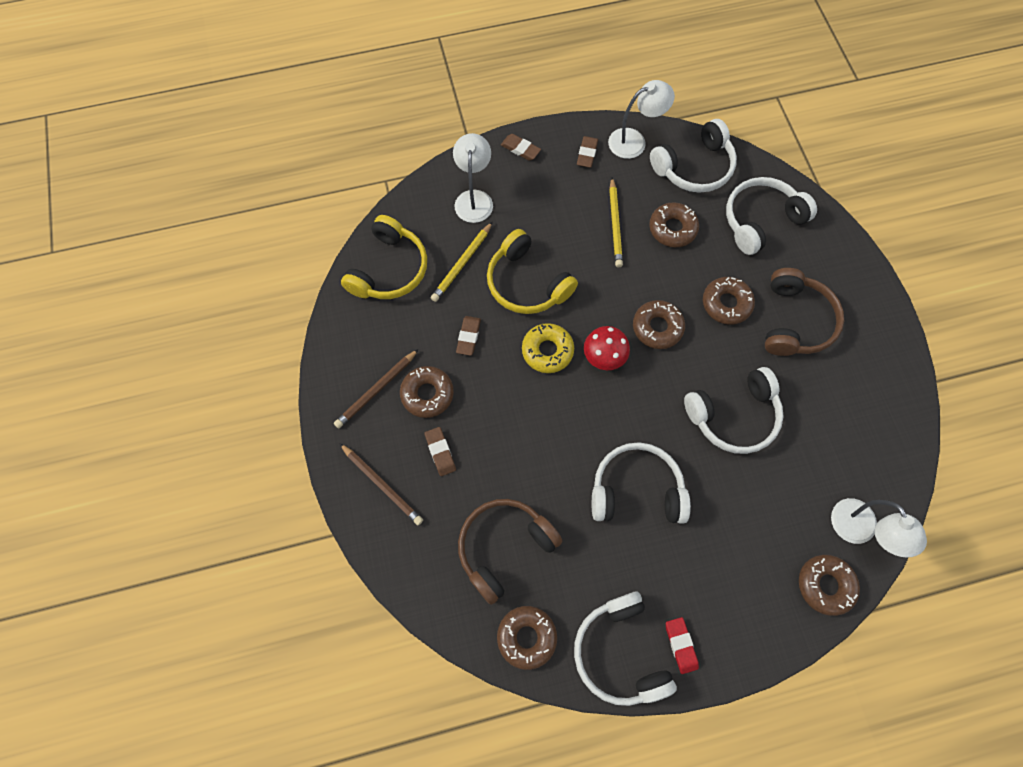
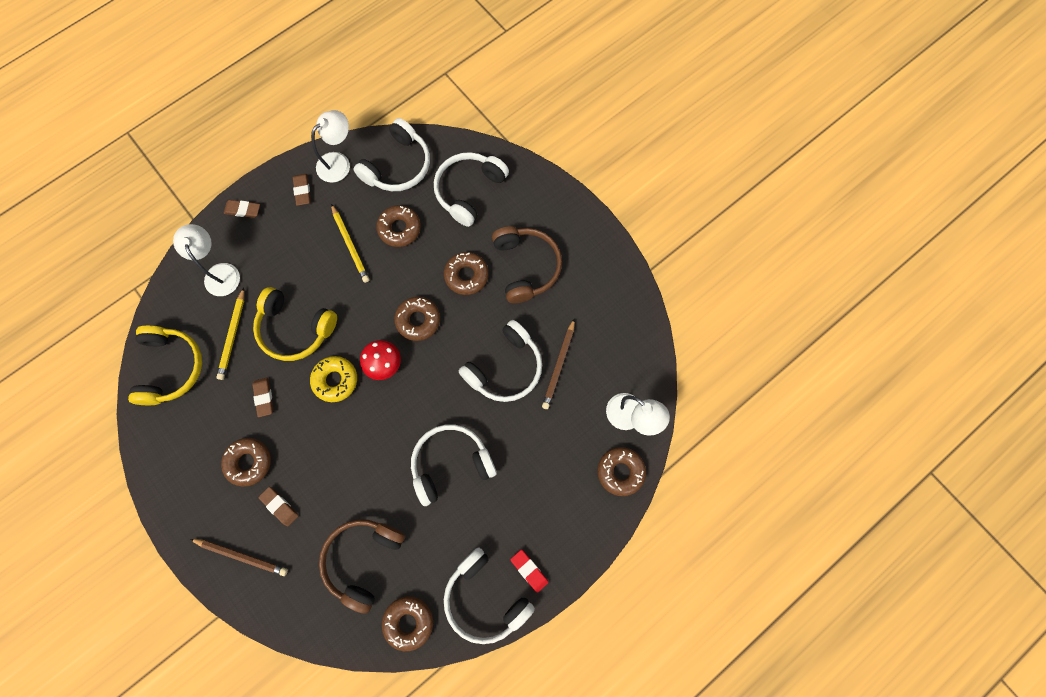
camera: 25 degrees left, 5 degrees up
brown pencil [334,349,419,428] -> brown pencil moved to [542,318,575,409]

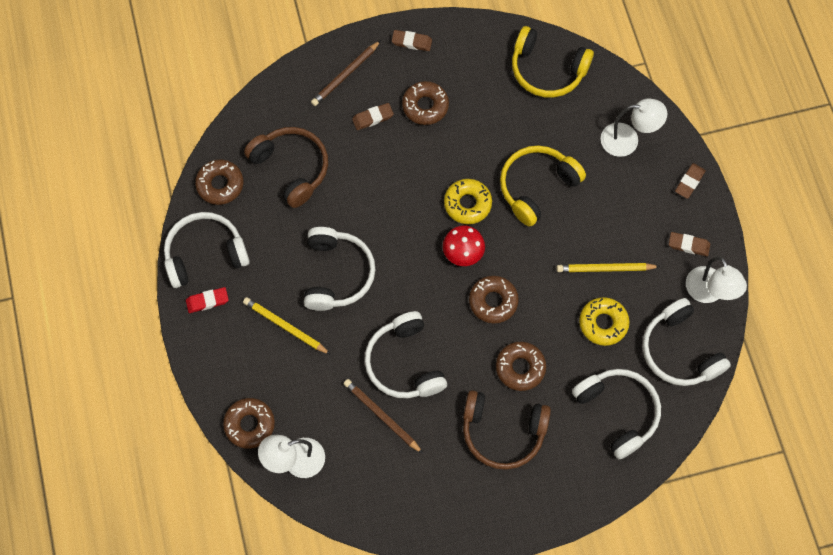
camera: 115 degrees right, 5 degrees down
yellow pencil [216,287,244,380] -> yellow pencil moved to [243,297,331,355]
brown eraser [253,377,274,417] -> brown eraser moved to [392,30,432,51]
brown donut [377,205,421,247] -> yellow donut [579,297,630,346]

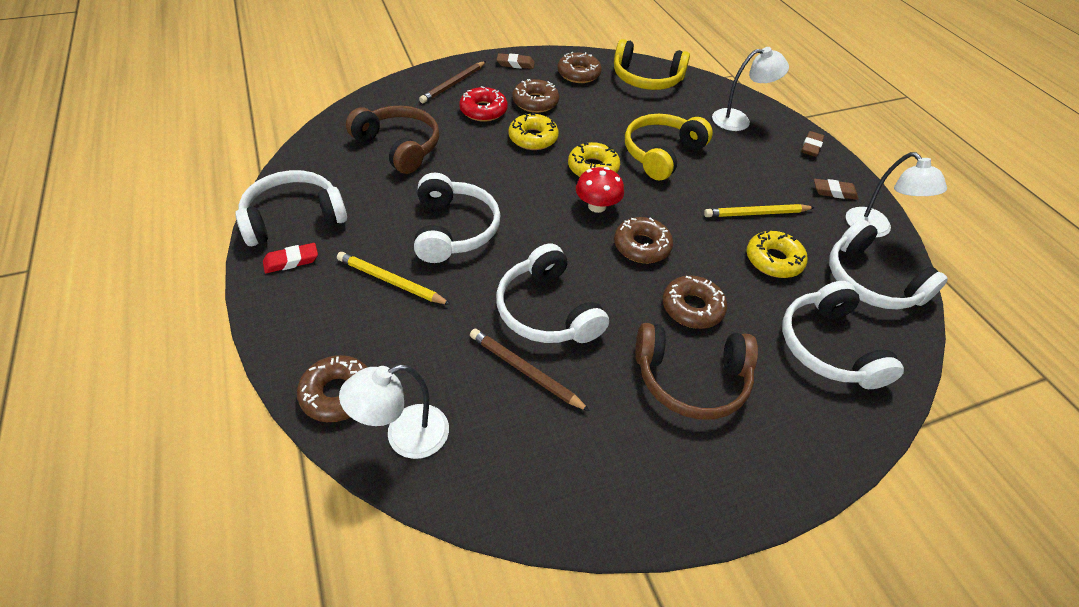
camera: 10 degrees left, 20 degrees down
brown donut [195,160,243,205] -> brown donut moved to [557,52,602,83]
brown eraser [352,103,394,130] -> red donut [459,86,508,122]
white headphones [572,369,661,459] -> white headphones turned 150 degrees counterclockwise [782,281,904,389]
none -> yellow donut [509,113,559,150]

